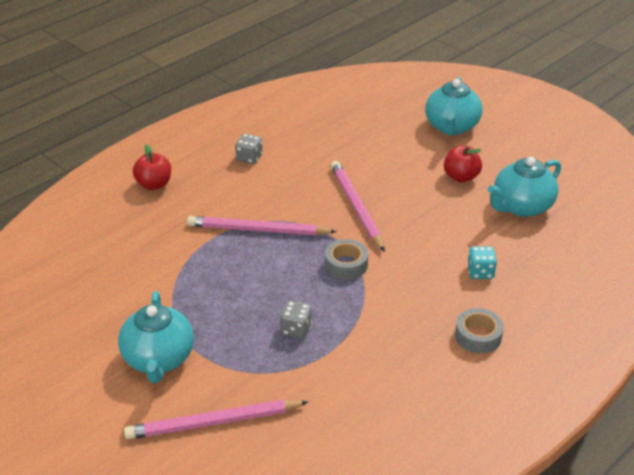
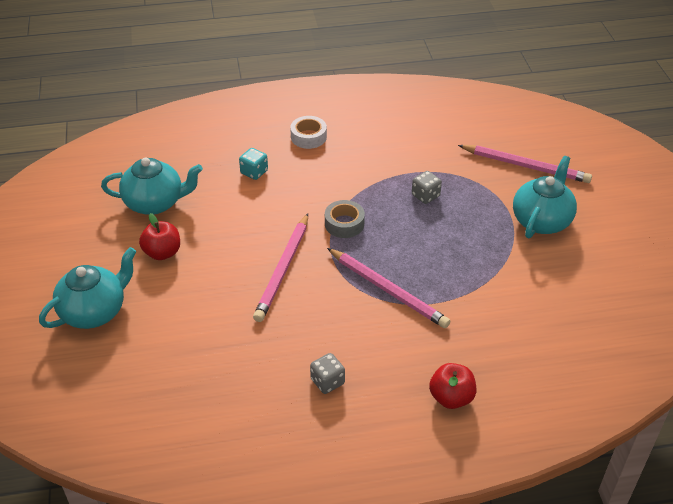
camera: 145 degrees left, 5 degrees up
grey tape [455,308,504,354] -> white tape [290,116,327,149]

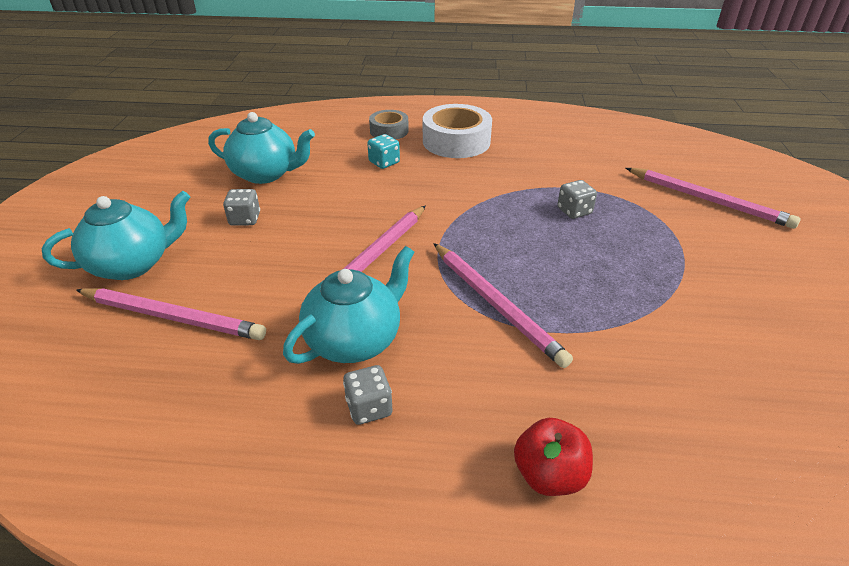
camera: 15 degrees right, 5 degrees down
red apple [139,213,180,260] -> grey dice [223,189,260,226]
white tape [290,116,327,149] -> white tape [423,104,492,158], size x1.70
grey tape [325,200,365,238] -> grey tape moved to [369,110,409,139]
turquoise teapot [513,156,577,238] -> turquoise teapot moved to [283,246,414,364]
none -> pink pencil [76,288,266,340]

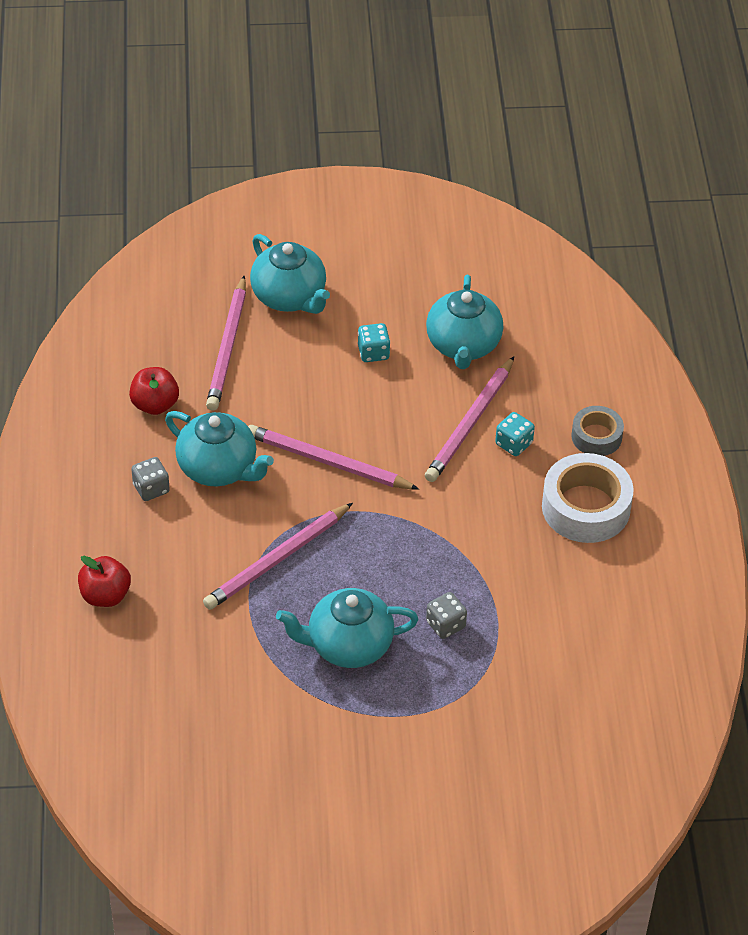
camera: 80 degrees right, 10 degrees up
grey dice [223,189,260,226] -> turquoise dice [358,323,390,362]
pink pencil [626,168,801,229] -> pink pencil moved to [425,356,514,482]
none -> red apple [129,367,179,415]
none -> turquoise teapot [276,588,419,668]

